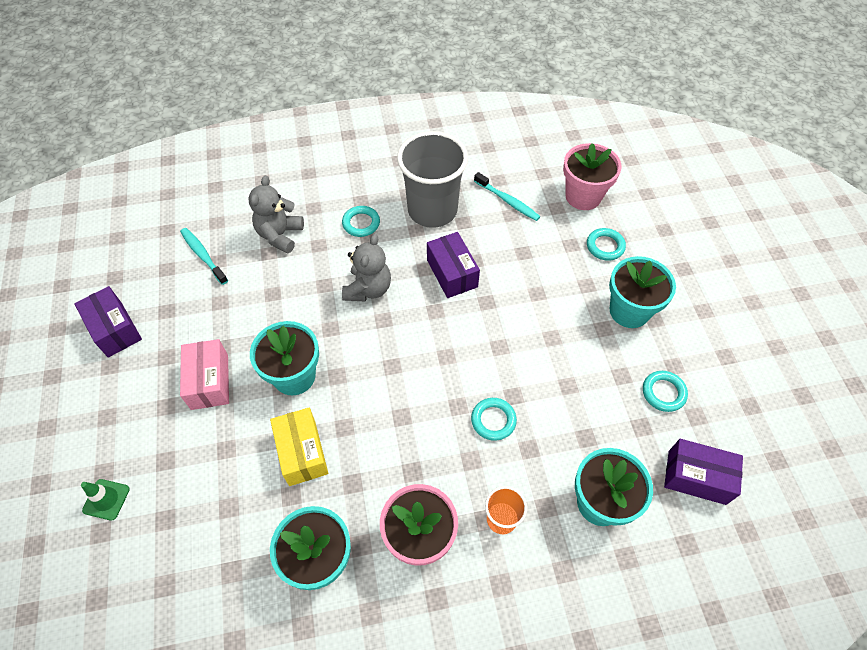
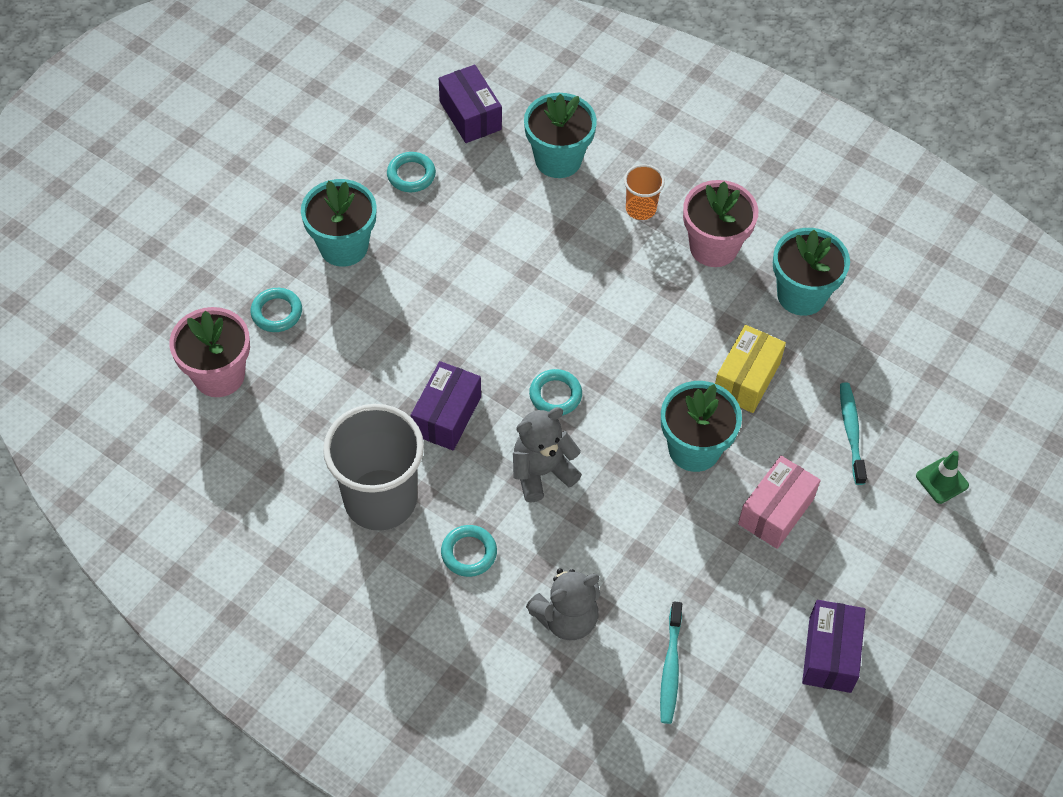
camera: 135 degrees left, 0 degrees up
turquoise ring [471,398,517,441] -> turquoise ring moved to [529,369,582,416]
turquoise toothbrush [474,172,540,221] -> turquoise toothbrush moved to [840,382,867,485]

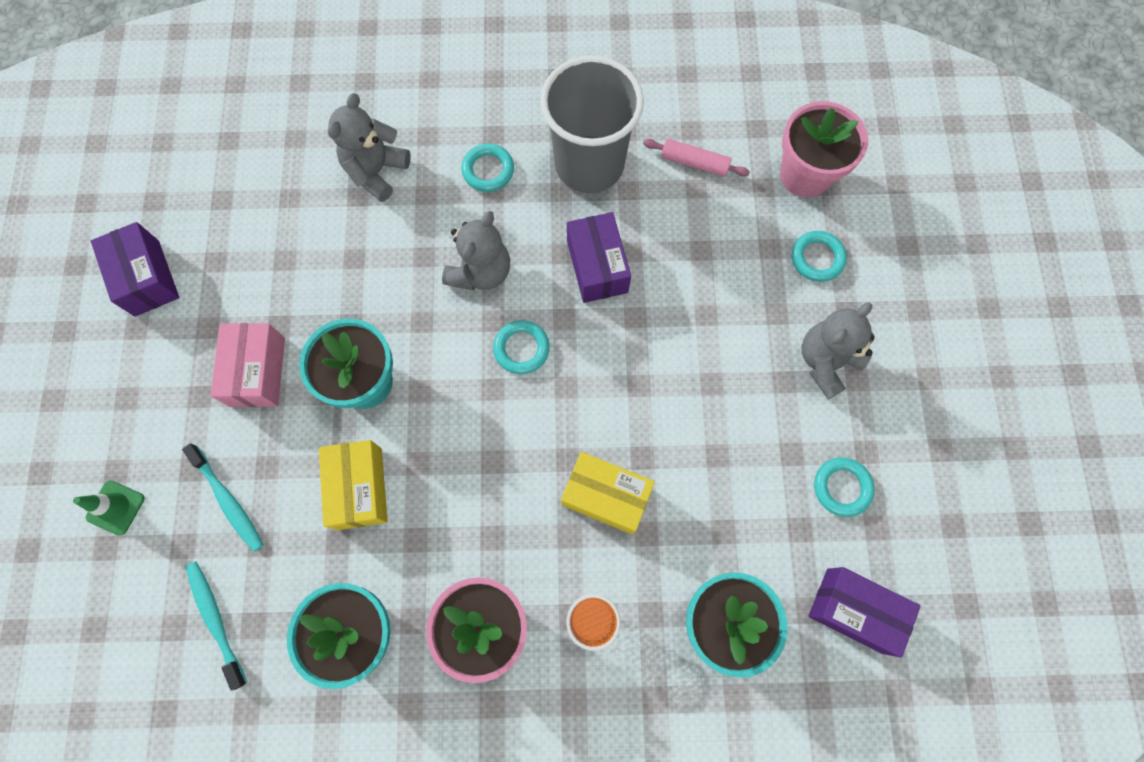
camera: 145 degrees right, 15 degrees up
turquoise flower pot [301,179,377,267] -> grey teddy bear [802,302,875,399]
turquoise toothbrush [660,601,682,724] -> turquoise toothbrush moved to [186,562,247,691]
none -> yellow box [561,452,655,534]
none -> pink rolling pin [643,139,750,177]

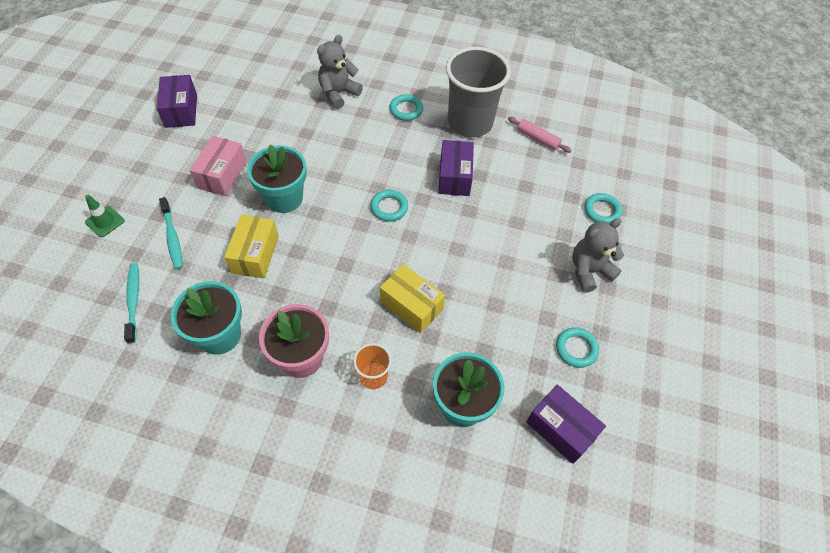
camera: 15 degrees right, 15 degrees down
grey teddy bear [442,211,510,291] -> none
pink flower pot [780,101,868,198] -> none

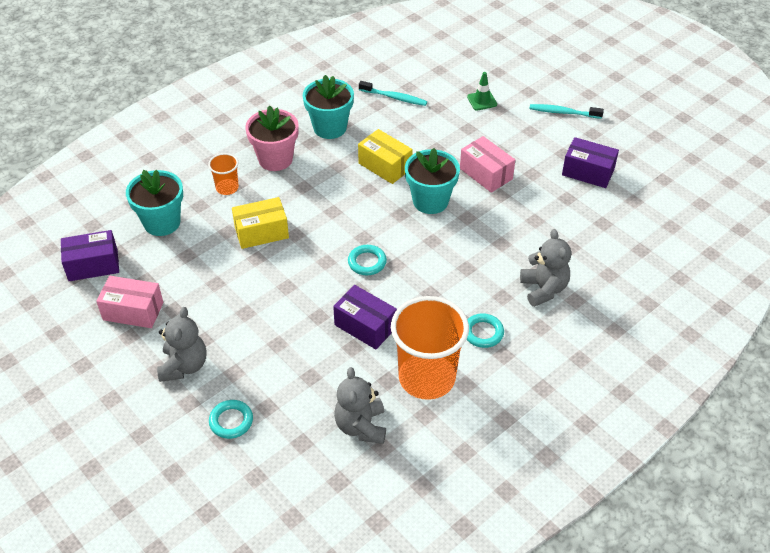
camera: 125 degrees right, 10 degrees down
turquoise toothbrush [159,197,183,270] -> turquoise toothbrush moved to [530,104,604,119]
grey cup [446,47,511,137] -> orange cup [391,296,469,400]
pink rolling pin [508,117,572,153] -> grey teddy bear [334,367,386,444]
turquoise ring [556,327,599,368] -> pink box [96,276,163,328]

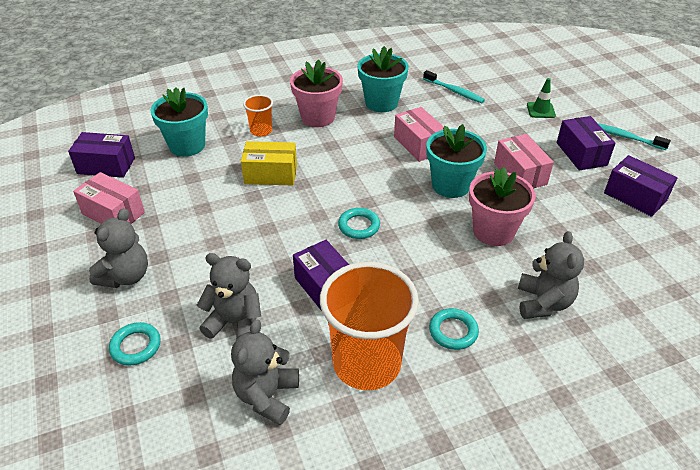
camera: 20 degrees right, 5 degrees down
yellow box [358,129,413,184] -> pink box [394,107,444,162]
none -> grey teddy bear [197,253,261,340]
none -> pink flower pot [469,167,536,246]
none -> purple box [556,116,616,171]

